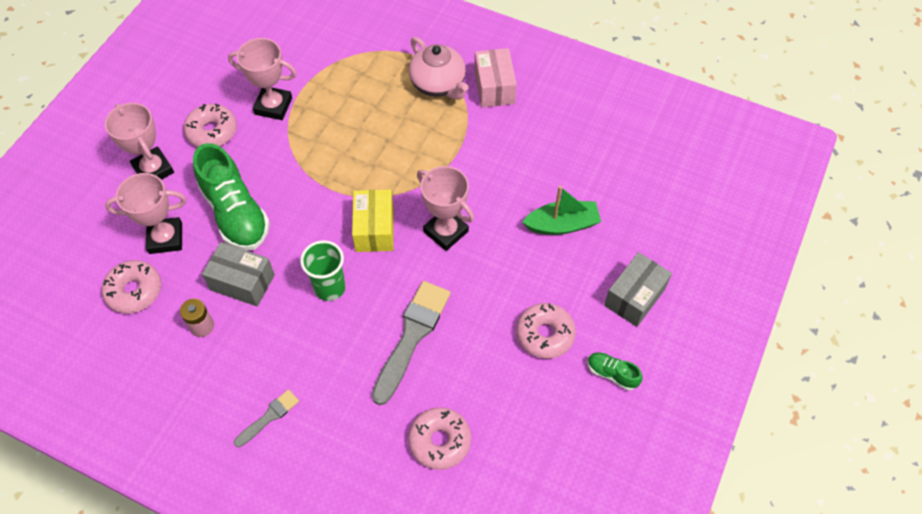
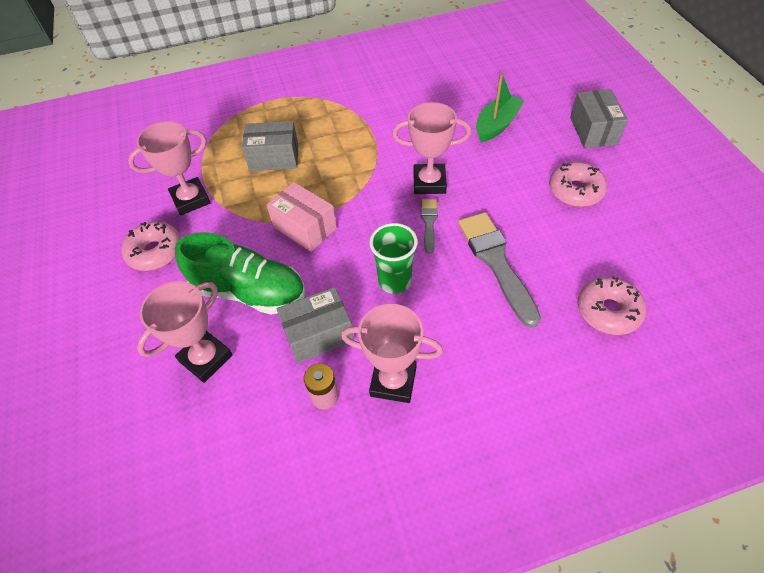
camera: 40 degrees left, 5 degrees down
pink donut [102,260,161,314] -> none
pink trophy [105,103,174,180] -> pink trophy moved to [341,304,443,403]
grey brush [234,389,299,447] -> grey brush moved to [421,199,438,254]
yellow box [352,190,394,252] -> none
pink teapot [409,37,468,100] -> none
pink box [474,48,517,108] -> pink box moved to [266,182,337,252]
green shoe [588,352,643,390] -> none
none -> grey box [242,121,299,171]

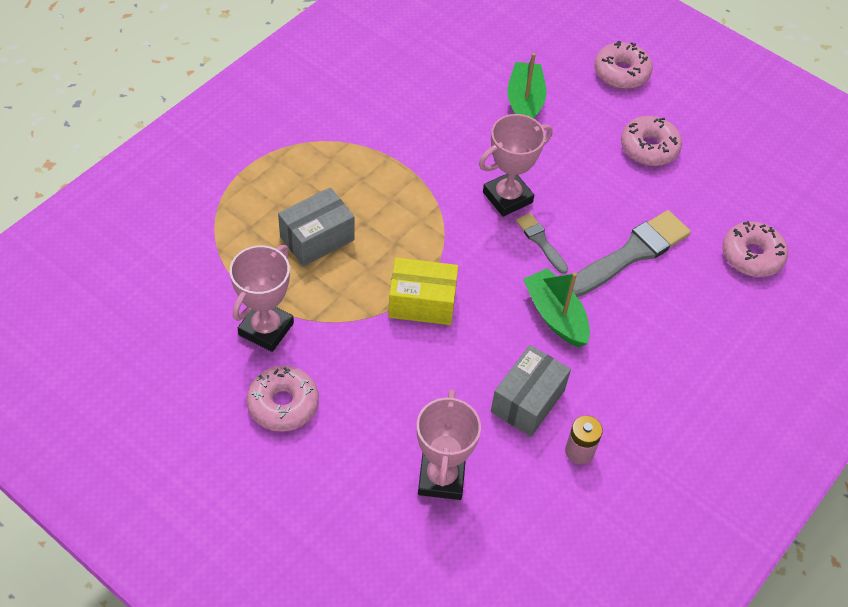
camera: 40 degrees left, 0 degrees up
green shoe [175,232,305,315] -> none
pink box [266,182,337,252] -> yellow box [388,258,458,325]
pink trophy [341,304,443,403] -> none
green cup [369,223,418,294] -> green boat [523,268,590,347]
grey brush [458,212,541,328] -> grey brush turned 105 degrees clockwise [573,210,691,297]
grey box [570,89,628,148] -> pink donut [594,41,653,89]

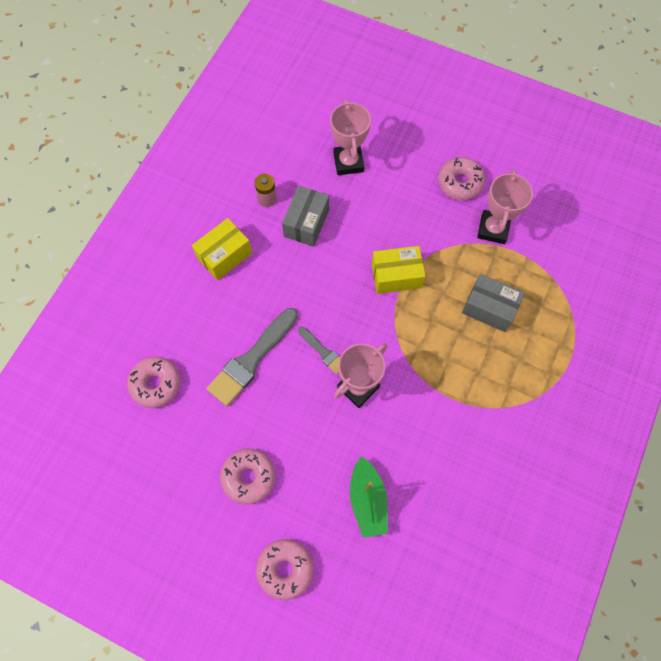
camera: 170 degrees right, 15 degrees up
grey box [278,187,355,267] -> grey box turned 75 degrees clockwise [462,274,525,332]
green boat [523,268,590,347] -> none
none -> yellow box [192,218,252,280]

